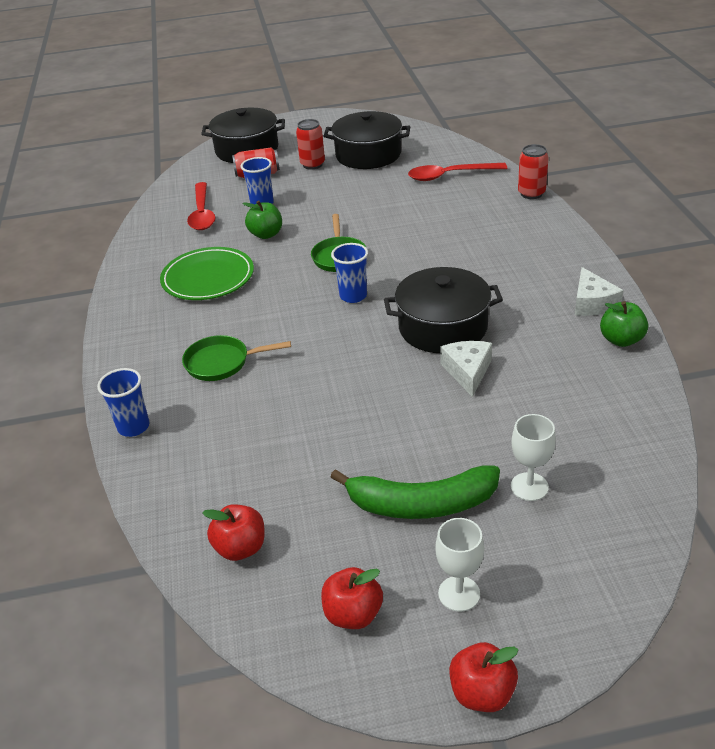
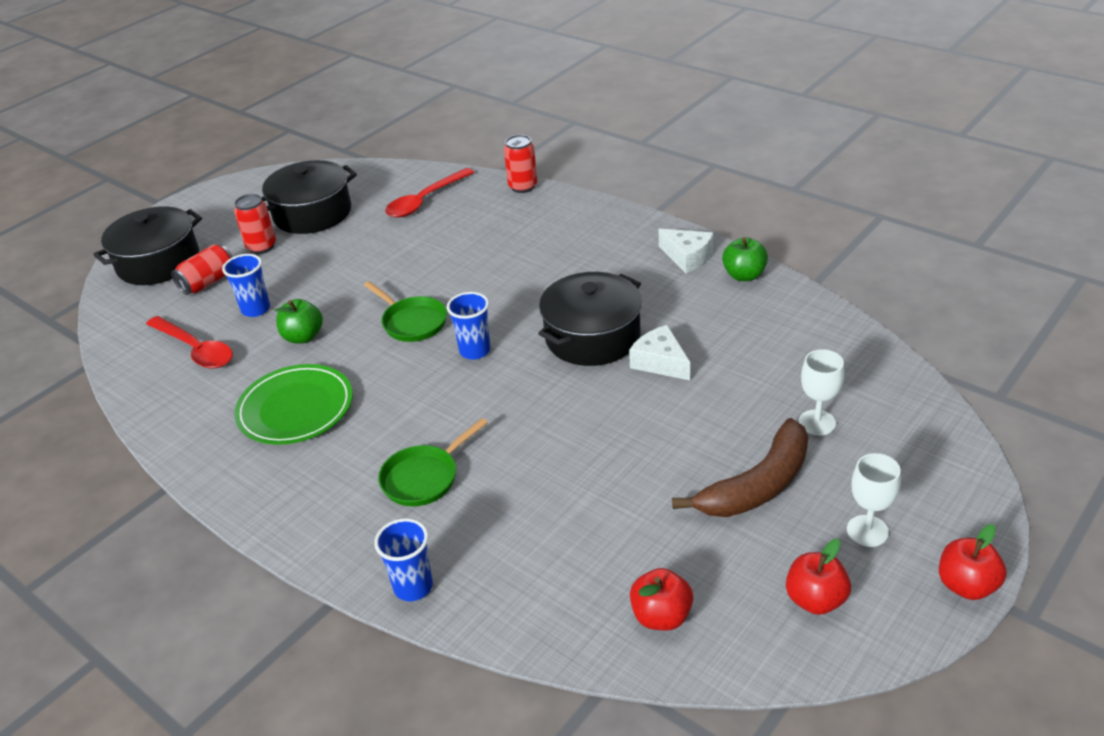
camera: 40 degrees left, 0 degrees up
green banana [331,466,500,519] -> brown banana [672,418,808,517]

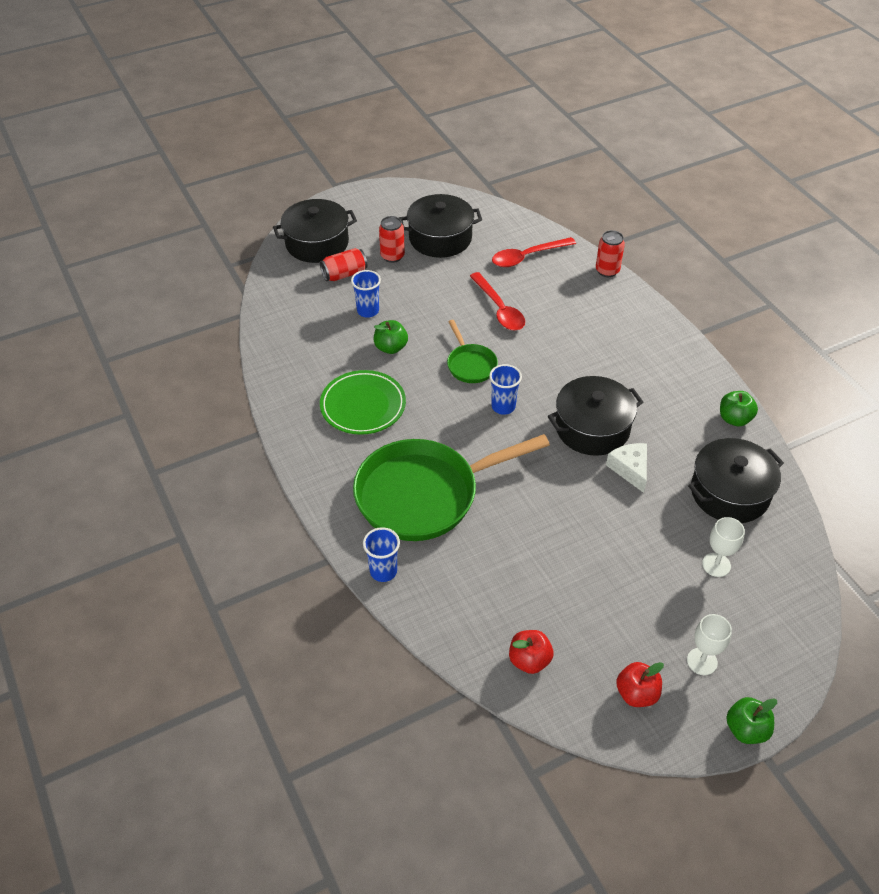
camera: 20 degrees right, 10 degrees up
red spoon [146,316,233,368] -> red spoon moved to [470,272,525,331]
green pan [378,418,488,507] -> green pan [353,434,550,541], size x2.15
white cheese [659,229,714,273] -> none
brown banana [672,418,808,517] -> none
red apple [939,524,1007,600] -> green apple [726,697,777,744]
none -> black pot [688,438,784,523]

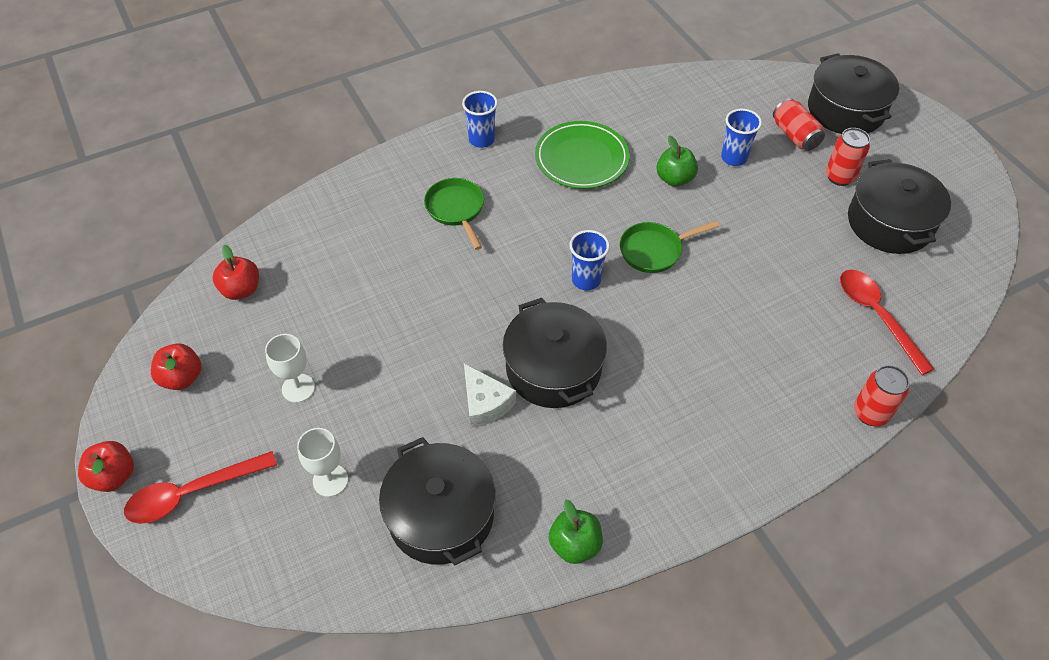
camera: 90 degrees right, 5 degrees up
green pan [353,434,550,541] -> green pan [424,178,484,250], size x0.46
blue cup [363,527,400,582] -> blue cup moved to [462,91,498,148]
red spoon [470,272,525,331] -> red spoon moved to [124,451,277,524]
white cheese [606,443,647,493] -> white cheese turned 75 degrees clockwise [464,363,516,428]
white goblet [687,614,732,675] -> white goblet moved to [265,334,315,403]
green apple [726,697,777,744] -> red apple [78,441,134,492]

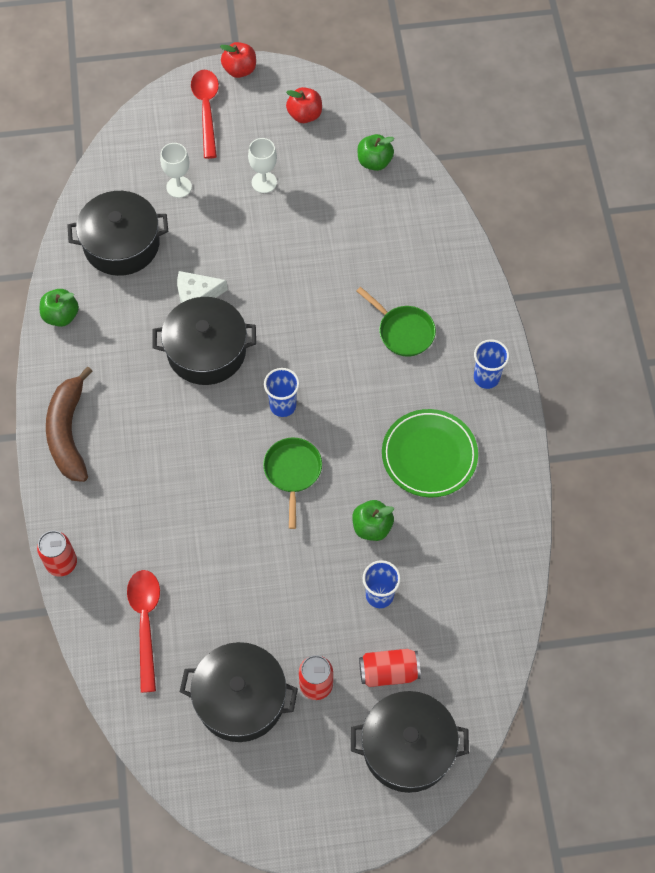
camera: 110 degrees right, 10 degrees up
red apple [212,245,259,300] -> green apple [357,134,394,171]
green pan [424,178,484,250] -> green pan turned 45 degrees clockwise [357,287,436,357]
red spoon [840,270,934,375] -> red spoon turned 90 degrees counterclockwise [127,570,160,693]
none -> brown banana [46,367,93,482]

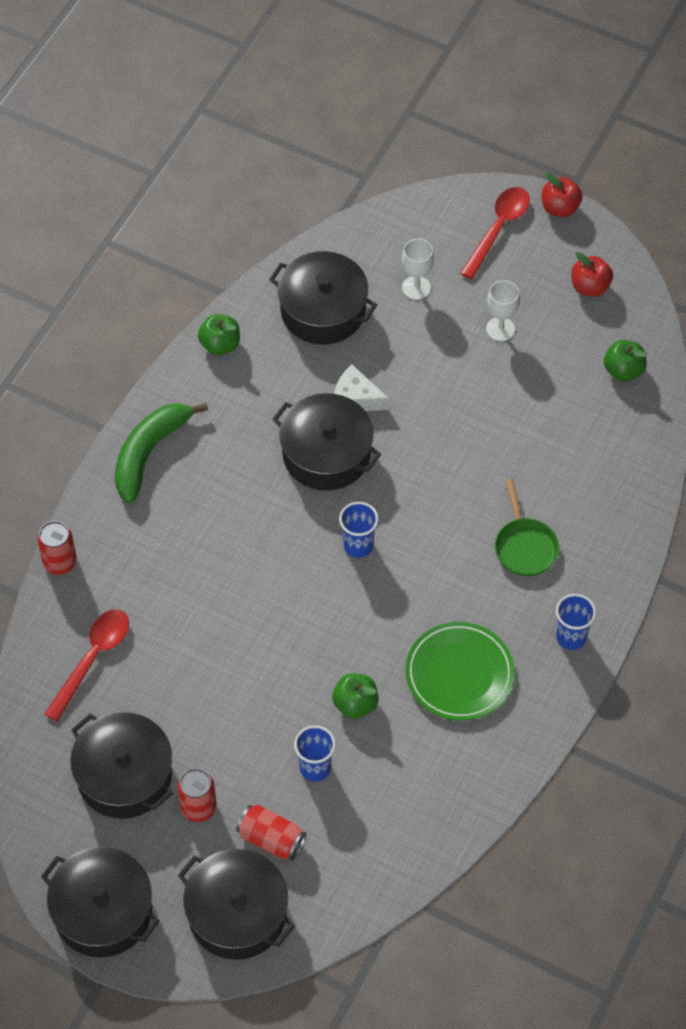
camera: 35 degrees right, 5 degrees down
brown banana [46,367,93,482] -> green banana [115,403,208,503]
green pan [263,437,322,529] -> none
none -> black pot [41,847,160,958]

